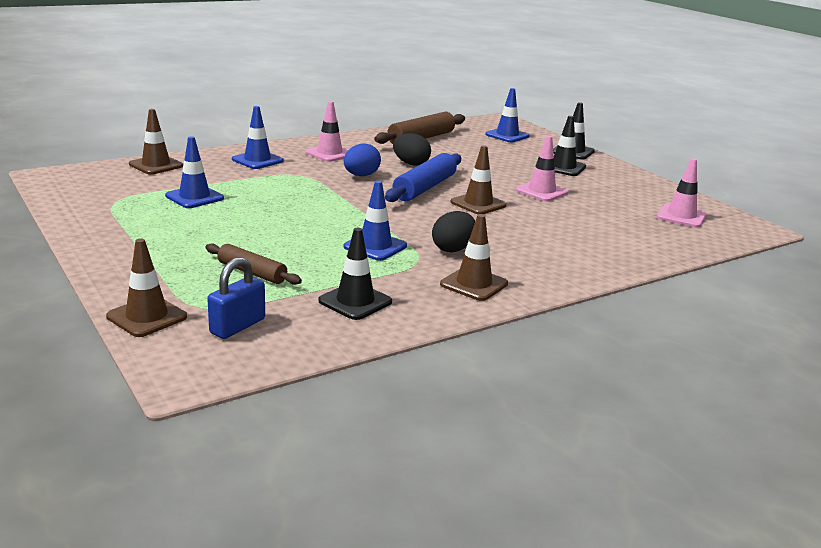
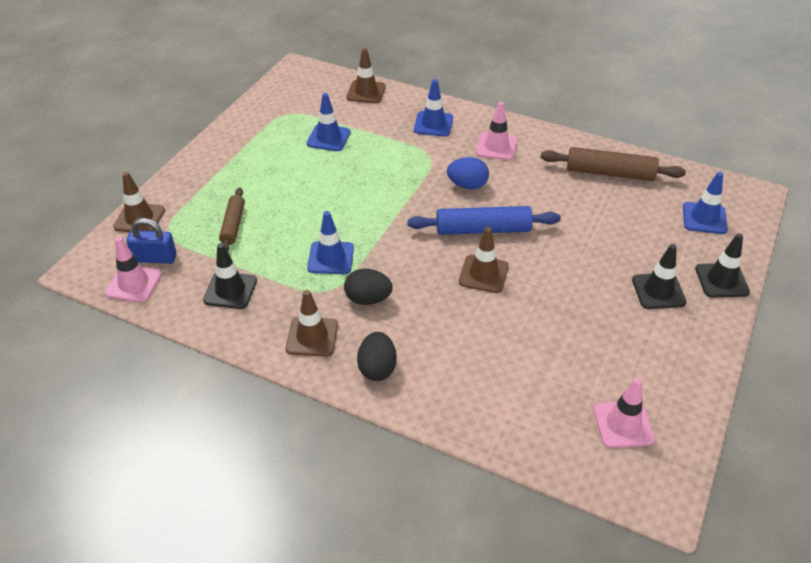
camera: 60 degrees right, 20 degrees up
black egg [393,133,431,166] -> black egg moved to [357,332,397,381]
pink traffic cone [515,136,568,201] -> pink traffic cone moved to [105,237,162,303]

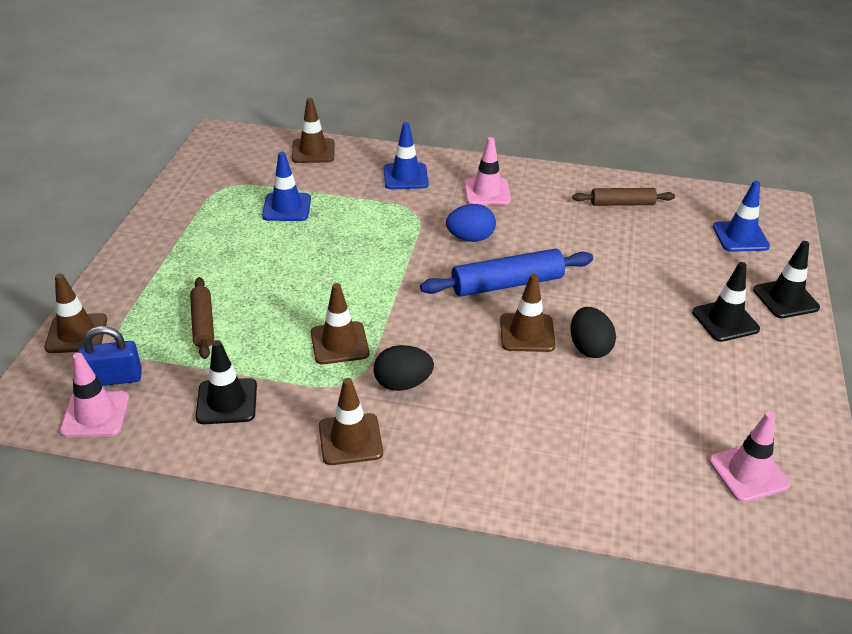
camera: 15 degrees left, 5 degrees down
blue traffic cone [307,211,354,274] -> brown traffic cone [311,283,369,364]
black egg [357,332,397,381] -> black egg moved to [570,307,616,358]
brown rolling pin [540,147,686,181] -> brown rolling pin [572,188,675,206], size x0.63

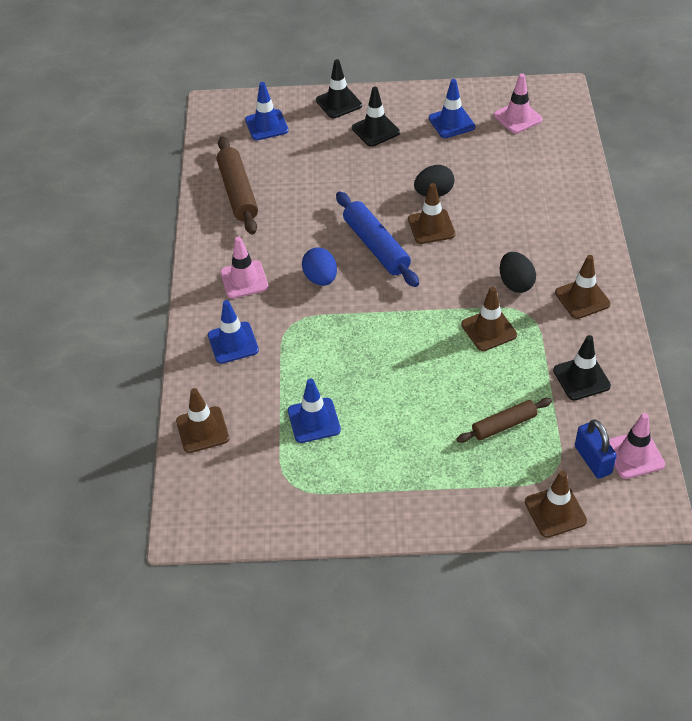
camera: 100 degrees left, 10 degrees up
brown rolling pin [572,188,675,206] -> brown rolling pin [216,136,258,234], size x1.58
none -> blue traffic cone [429,79,475,138]

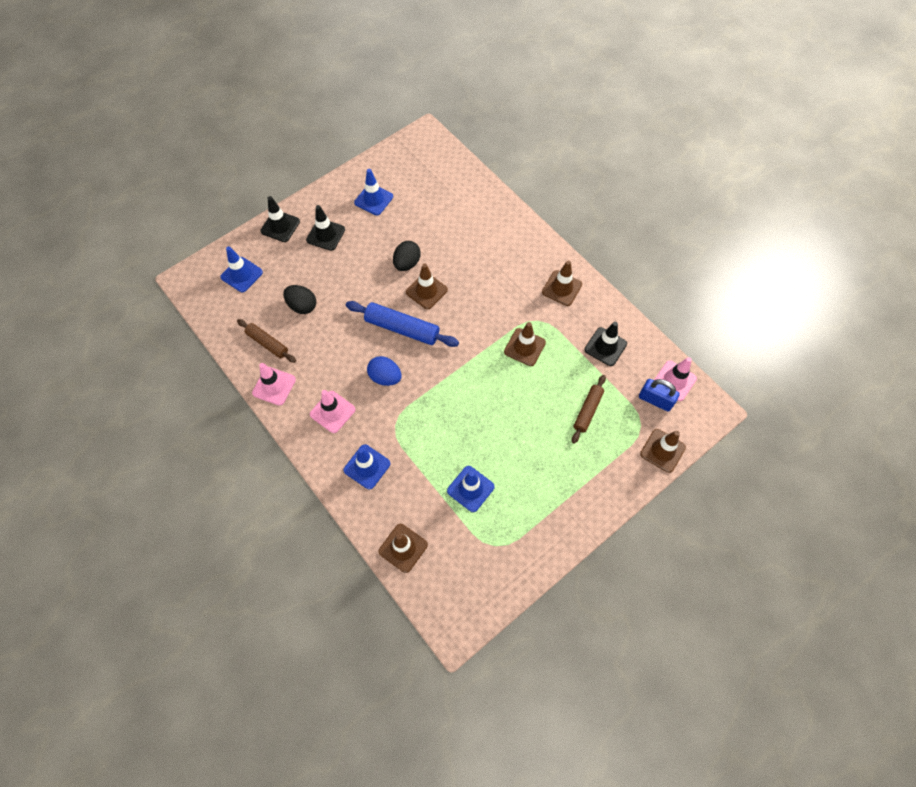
camera: 40 degrees left, 15 degrees up
brown rolling pin [216,136,258,234] -> brown rolling pin [237,319,296,363], size x0.63
pink traffic cone [494,73,542,134] -> pink traffic cone moved to [252,363,296,406]
black egg [500,252,536,293] -> black egg moved to [283,285,316,314]

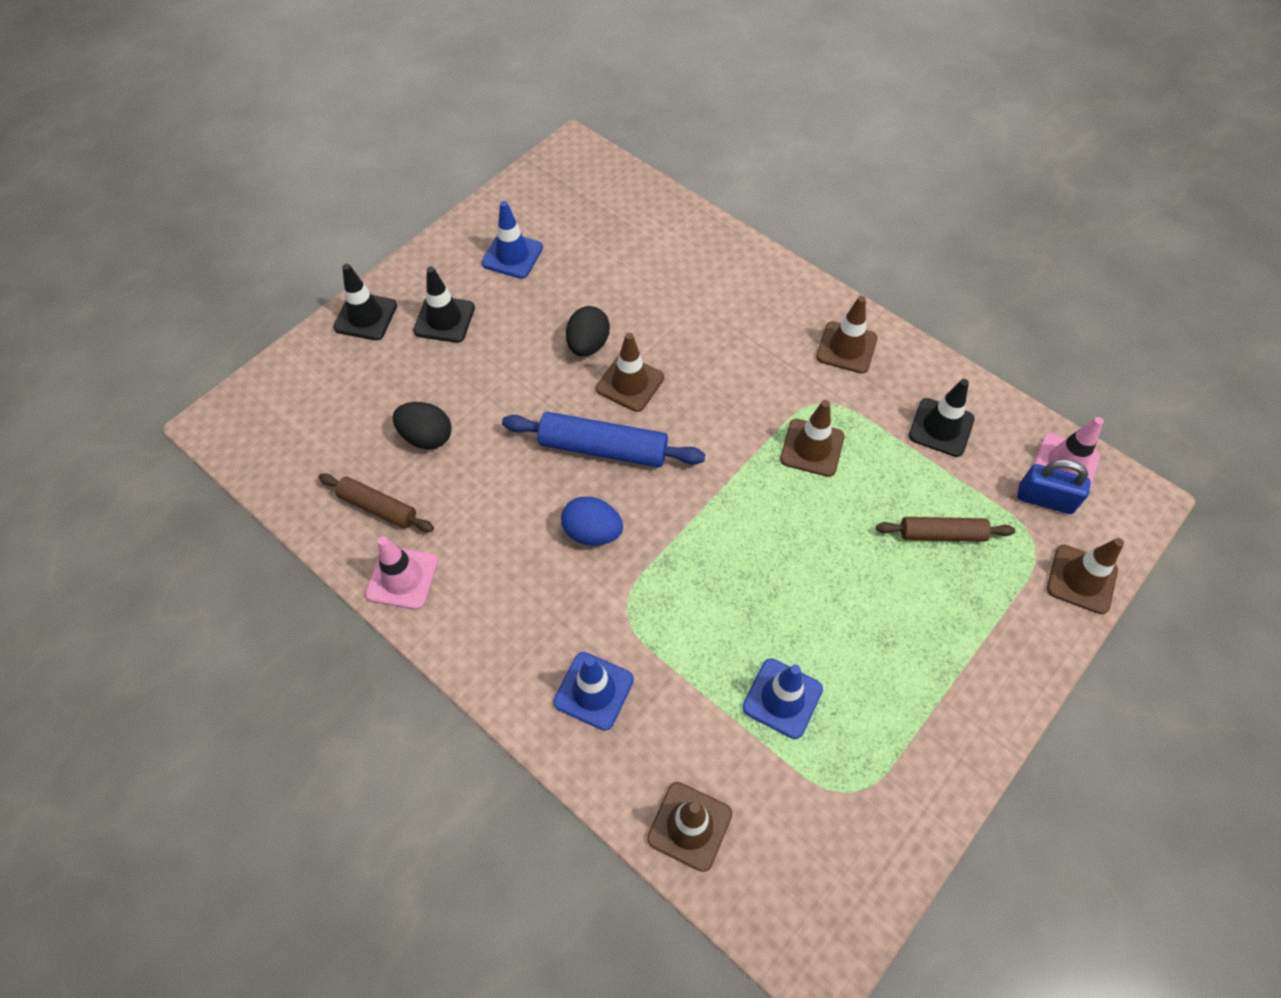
camera: 10 degrees left, 5 degrees down
blue traffic cone [220,246,263,292] -> none
pink traffic cone [310,390,356,433] -> none
brown rolling pin [572,375,606,444] -> brown rolling pin turned 75 degrees clockwise [876,517,1015,542]

